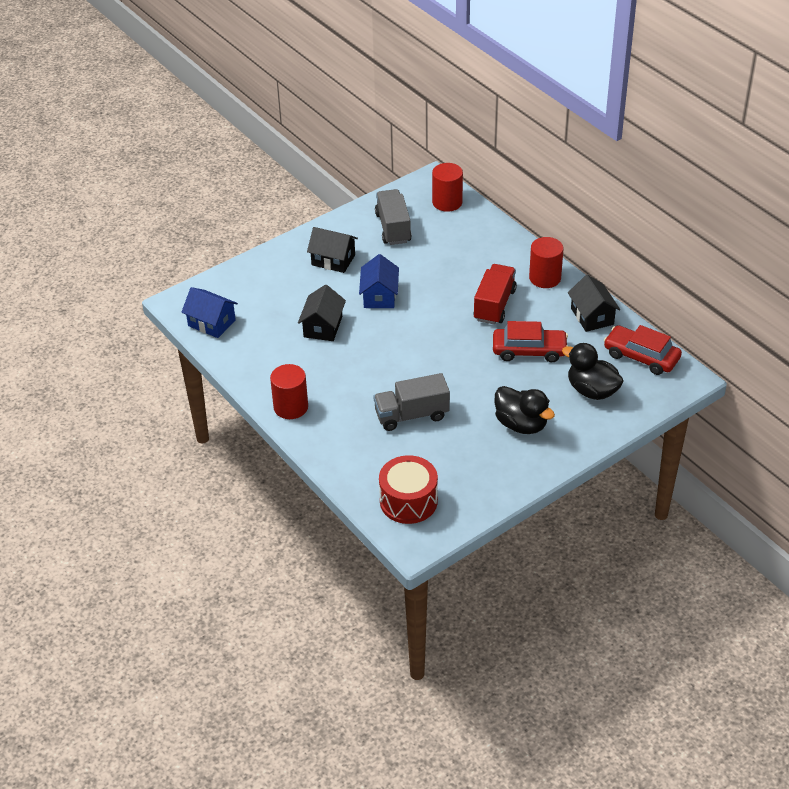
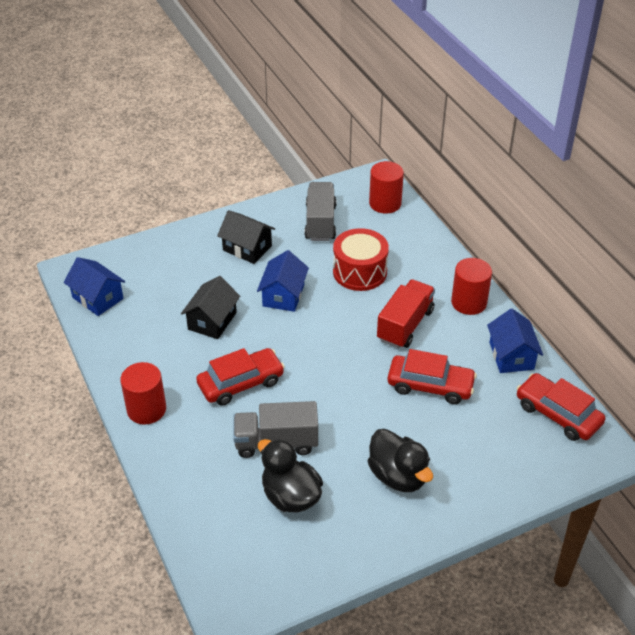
camera: 10 degrees right, 0 degrees up
red drum [379,455,438,524] -> red drum moved to [333,228,389,291]
black duck [562,343,624,400] -> black duck moved to [258,439,323,512]
black house [568,275,620,332] -> blue house [487,309,543,373]
none -> red car [196,348,285,406]

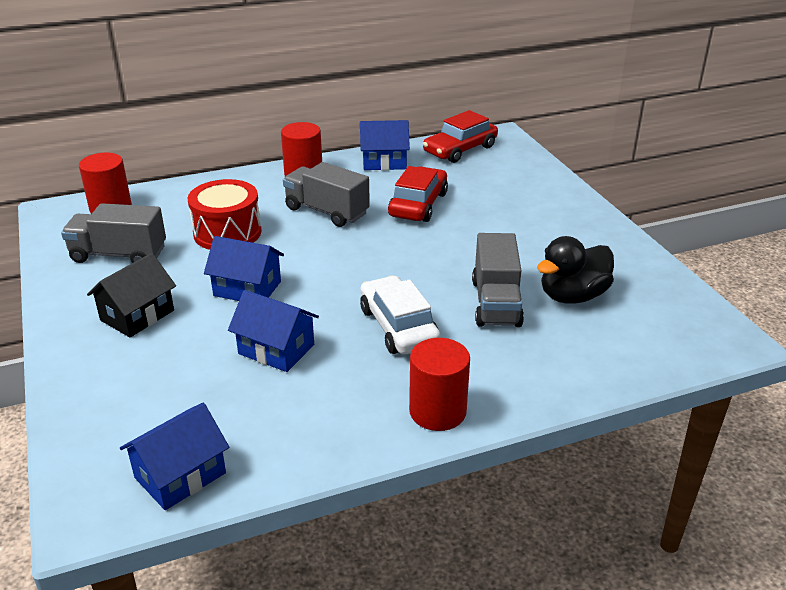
camera: 85 degrees left, 10 degrees down
black house [181,276,240,339] -> blue house [228,290,319,372]
red car [196,348,285,406] -> white car [360,276,441,355]
black duck [368,429,433,492] -> none
red truck [377,279,435,348] -> grey truck [283,162,370,227]

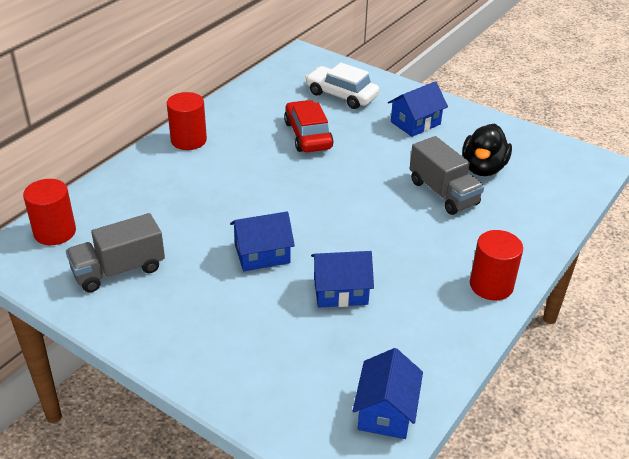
camera: 35 degrees left, 5 degrees up
black house [87,253,176,337] -> none
red drum [188,179,262,250] -> none
grey truck [283,162,370,227] -> none
blue house [360,120,410,170] -> blue house moved to [388,81,448,137]
white car [360,276,441,355] -> white car moved to [305,63,379,109]
red car [423,110,498,163] -> none

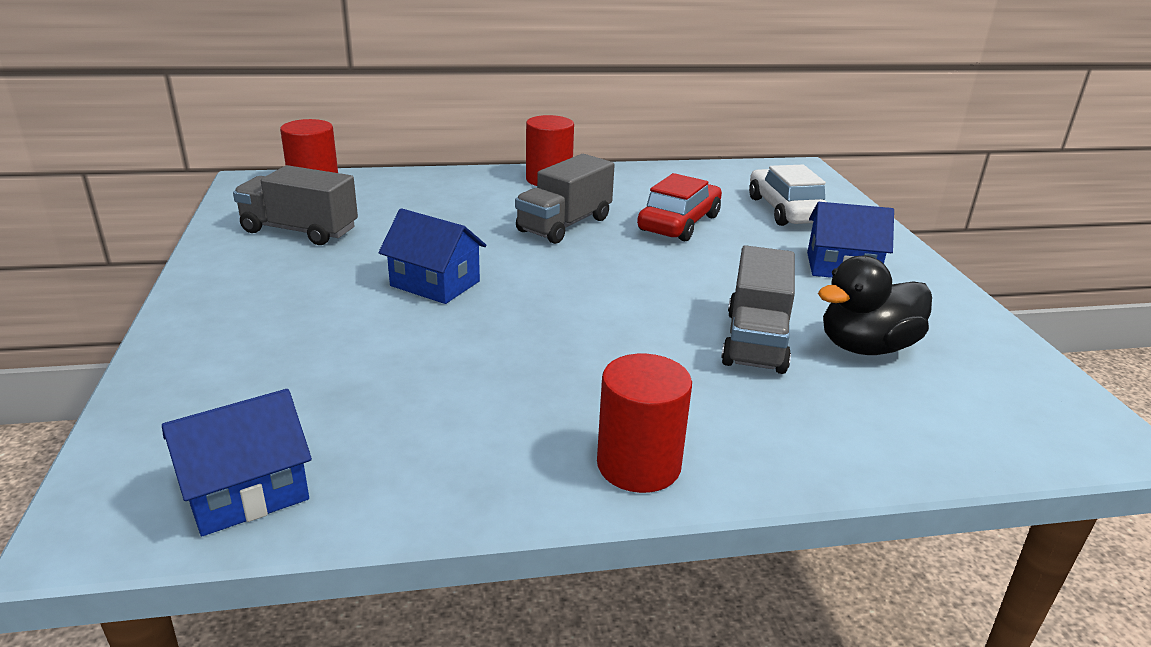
camera: 45 degrees right, 10 degrees down
blue house [311,251,374,307] -> none
none -> grey truck [515,154,615,244]

